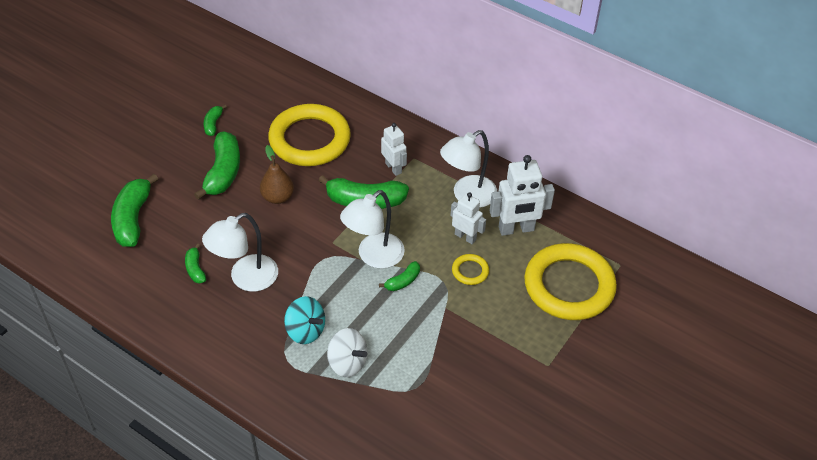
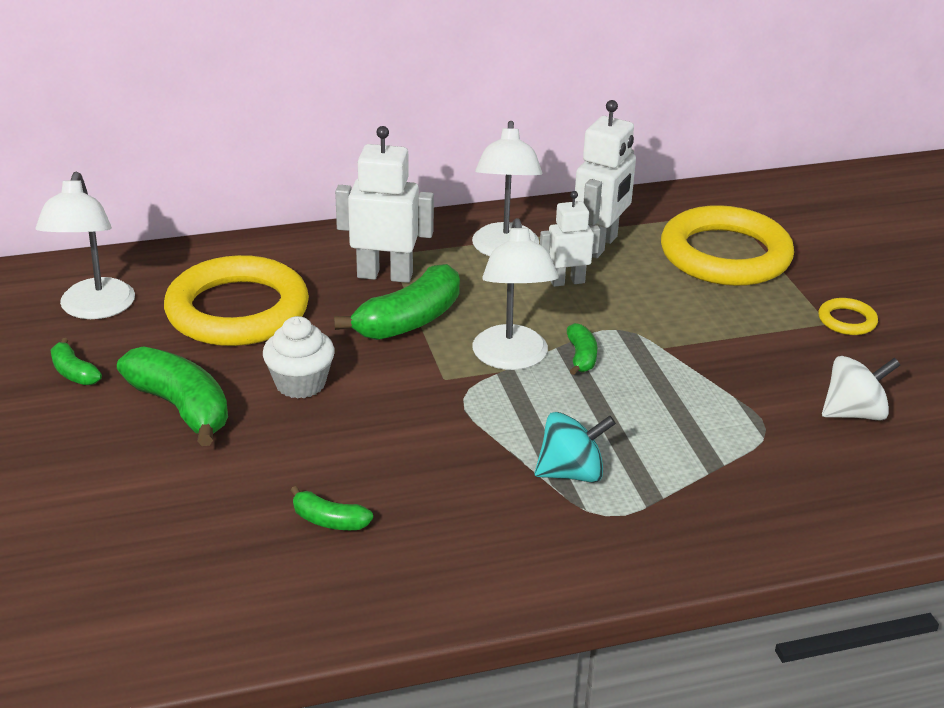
camera: 50 degrees left, 15 degrees down
green banana [111,174,158,247] -> none
white lamp [202,213,278,292] -> white lamp moved to [36,172,135,319]
brown pear [260,145,294,204] -> white cupcake [263,316,335,399]
white spinning top [327,328,368,377] -> white spinning top moved to [822,356,900,421]
white robot [381,123,407,176] -> white robot [335,126,434,283], size x1.60
yellow ring [452,254,489,285] -> yellow ring moved to [818,298,878,335]

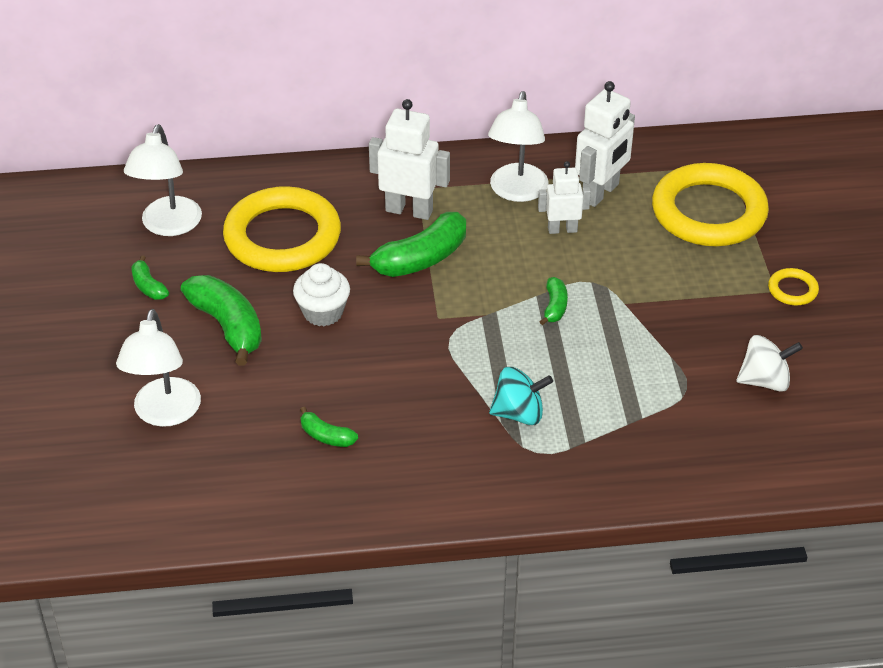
camera: 10 degrees right, 10 degrees up
white lamp [472,218,558,370] -> white lamp moved to [116,309,201,427]

